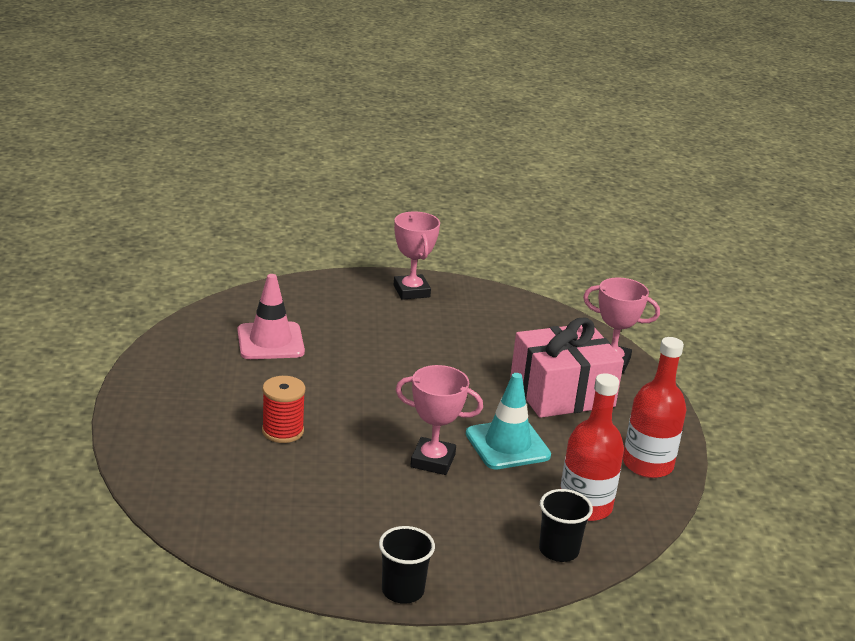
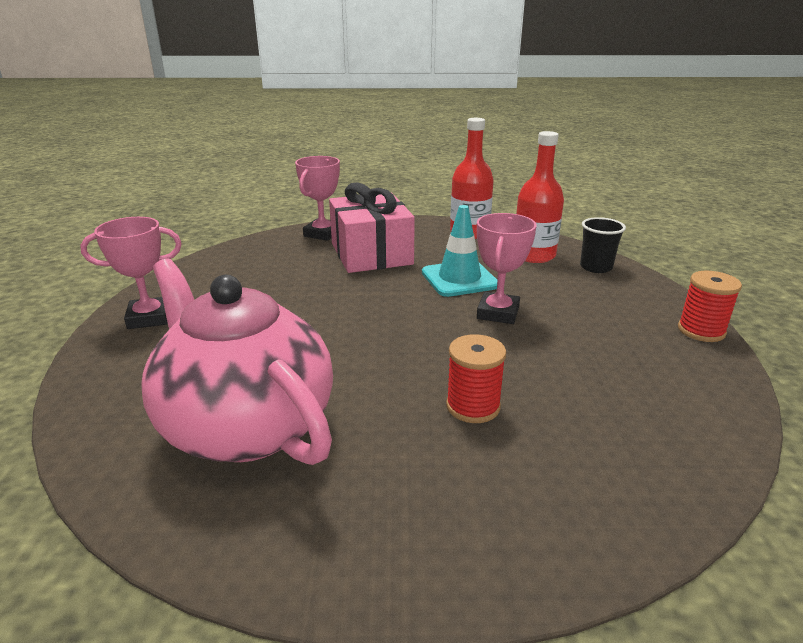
camera: 85 degrees left, 0 degrees up
pink traffic cone [238,274,305,359] -> pink teapot [141,258,333,465]
black cup [379,526,435,604] -> red spool [678,271,742,342]

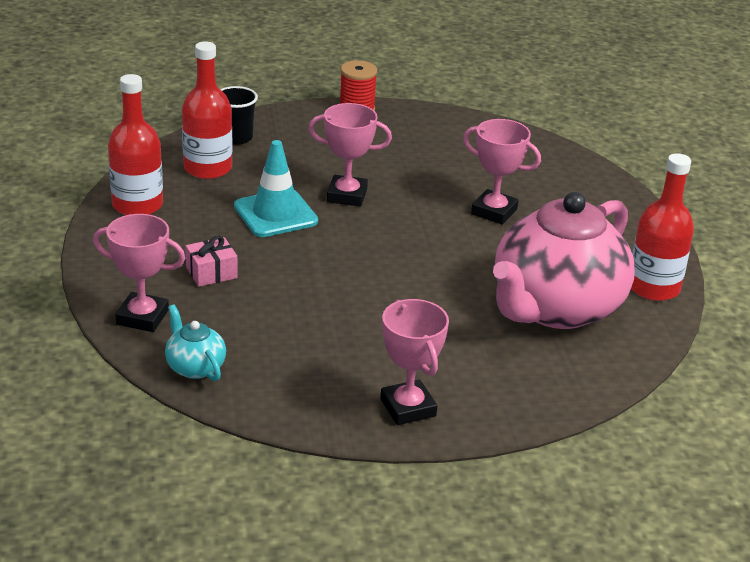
camera: 100 degrees left, 5 degrees up
pink gift [329,182,415,273] -> pink gift [186,236,238,287], size x0.44
red spool [446,334,506,423] -> pink trophy [463,119,541,225]
none -> turquoise teapot [165,304,226,381]
none -> red bottle [631,153,694,301]

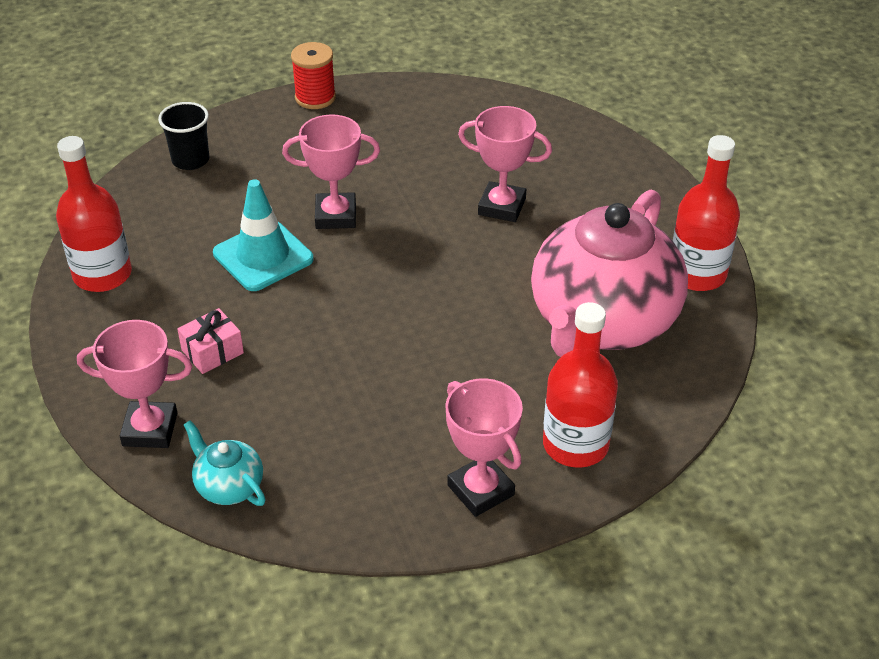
camera: 10 degrees left, 10 degrees up
red bottle [182,41,232,179] -> red bottle moved to [543,302,618,468]

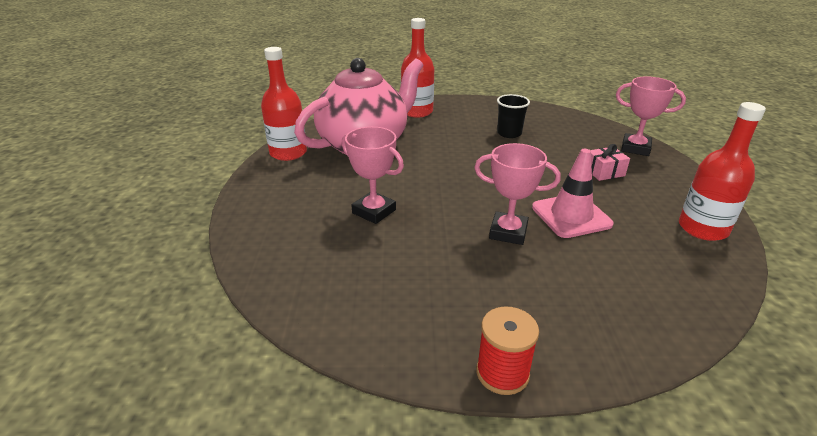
camera: 160 degrees left, 10 degrees down
black cup [158,102,209,170] -> black cup moved to [497,94,530,138]
turquoise teapot [184,420,266,506] -> none
turquoise traffic cone [213,179,314,291] -> pink traffic cone [532,149,614,238]
pink trophy [445,378,523,517] -> none

